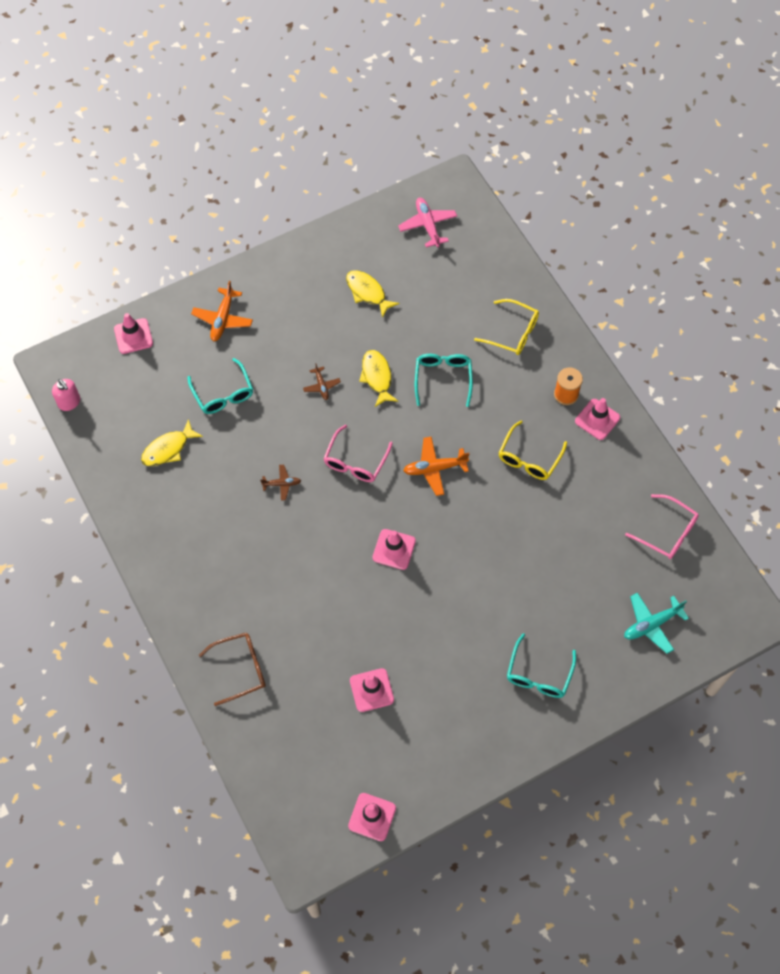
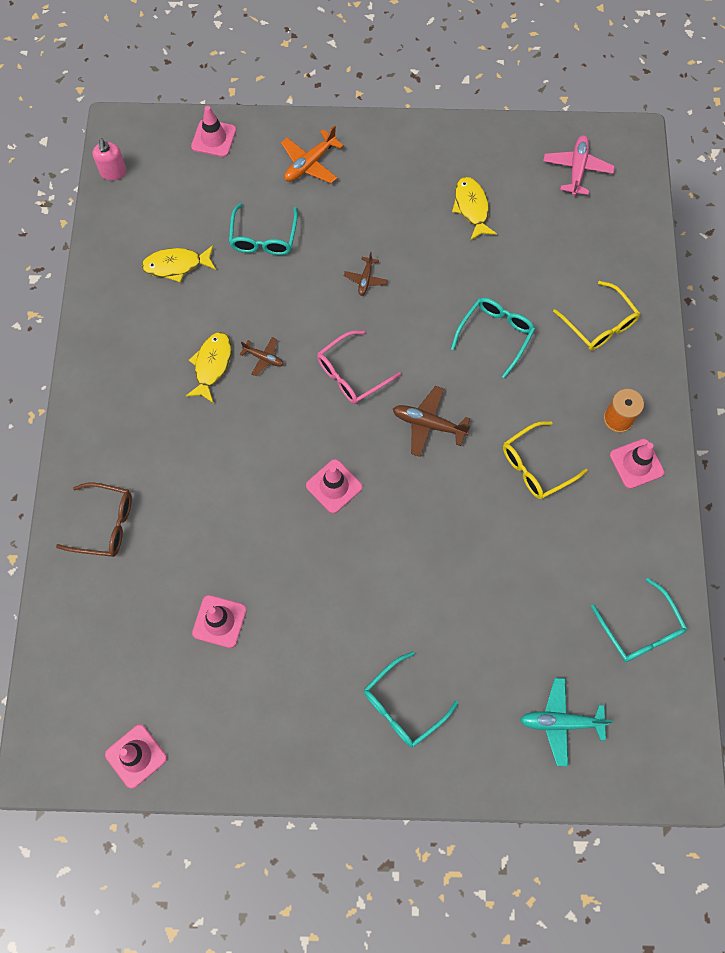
camera: 30 degrees right, 5 degrees up
yellow fish [359,350,398,407] -> yellow fish moved to [186,332,231,403]
orange plane [403,436,469,496] -> brown plane [393,386,470,457]
pink glasses [625,494,699,559] -> turquoise glasses [591,578,687,662]

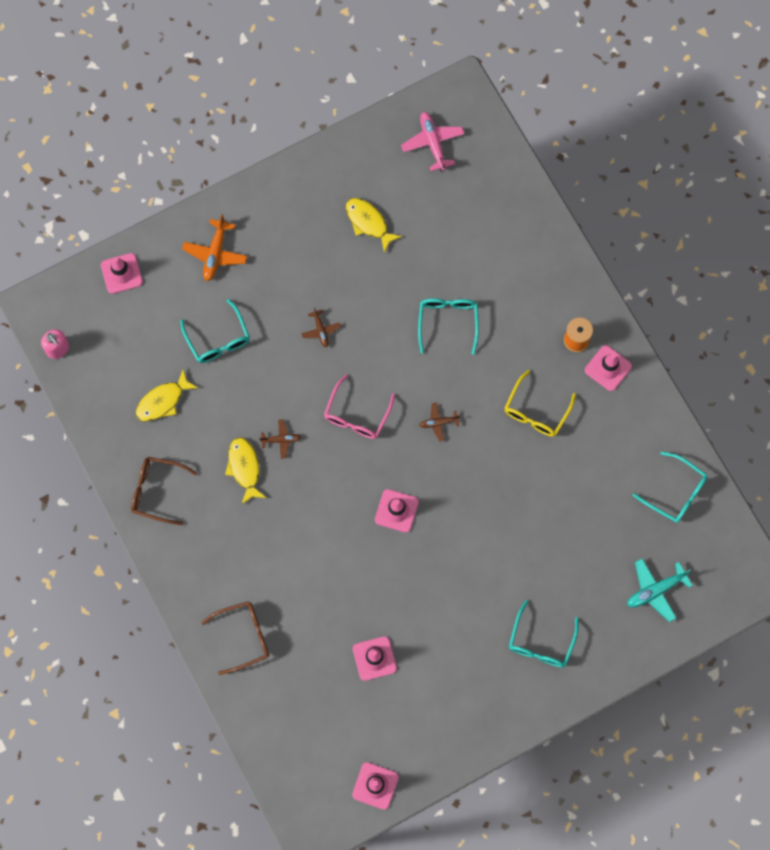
camera: 30 degrees left, 5 degrees up
brown plane [393,386,470,457] -> brown plane [419,403,460,442], size x0.60
yellow glasses [553,281,640,351] -> none
none -> brown glasses [131,457,198,525]

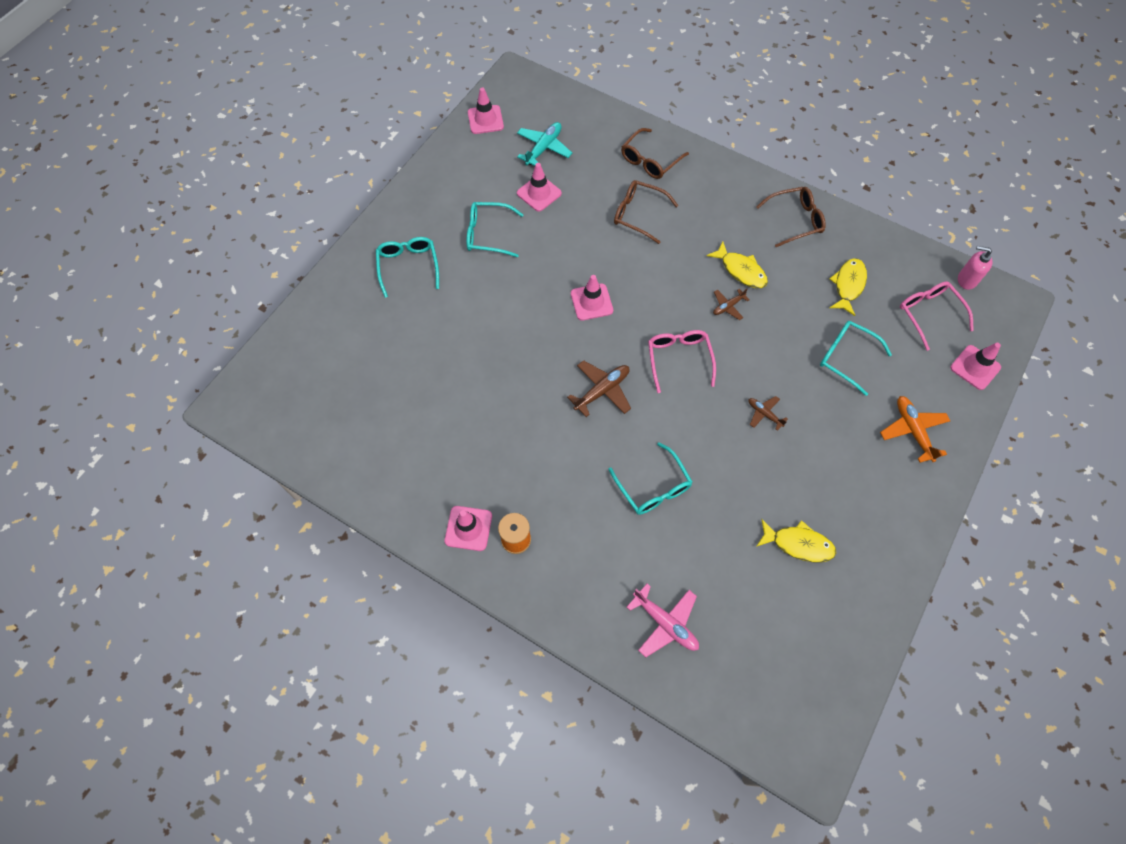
camera: 150 degrees right, 10 degrees down
pink plane [401,112,465,171] -> pink plane moved to [627,584,699,657]
brown plane [419,403,460,442] -> brown plane [567,360,631,417], size x1.67
yellow glasses [505,370,576,437] -> none
turquoise plane [627,558,693,622] -> turquoise plane moved to [517,122,572,166]
turquoise glasses [632,452,708,523] -> turquoise glasses moved to [467,202,523,257]
none -> brown glasses [614,180,679,244]
none -> pink glasses [900,281,974,351]

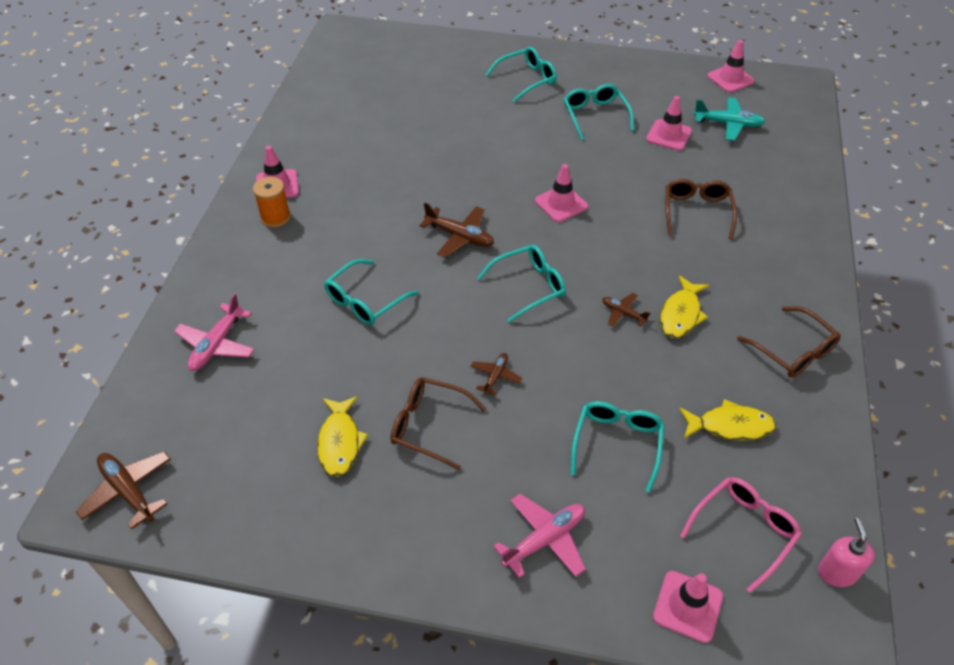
camera: 70 degrees right, 15 degrees down
brown glasses [621,128,689,179] -> brown glasses moved to [390,377,486,470]
pink glasses [648,330,716,393] -> turquoise glasses [477,245,566,323]
orange plane [880,396,950,463] -> pink plane [493,494,586,578]
none -> brown plane [75,451,171,530]

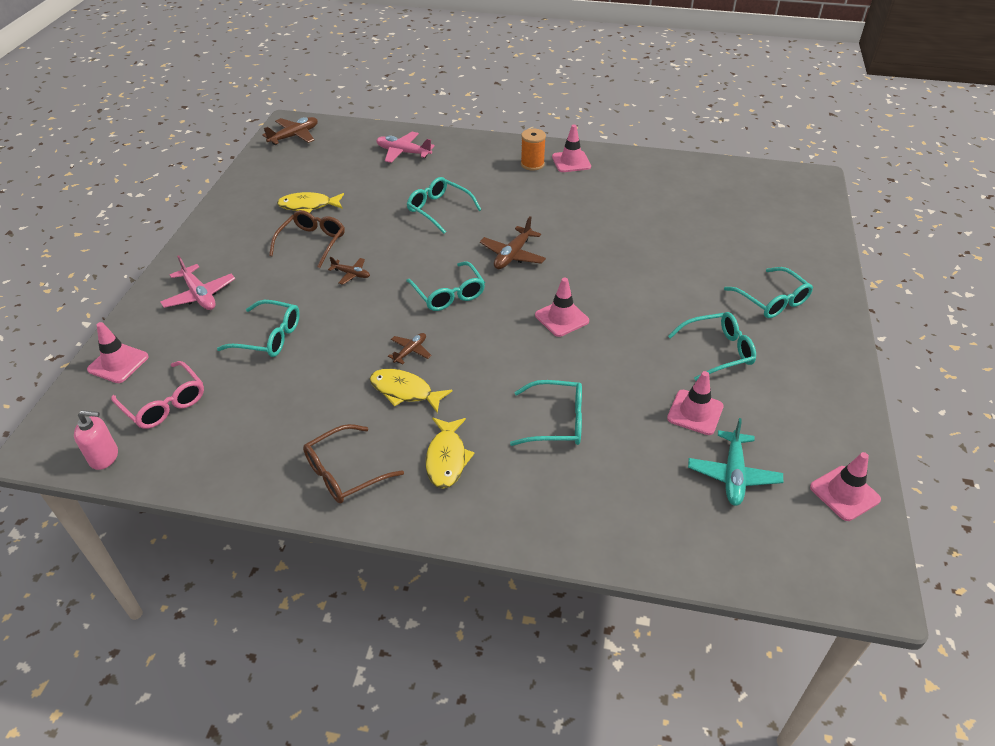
camera: 90 degrees right, 5 degrees down
brown glasses [666,179,737,240] -> turquoise glasses [510,380,582,446]
yellow fish [679,399,776,441] -> yellow fish moved to [426,418,475,489]

